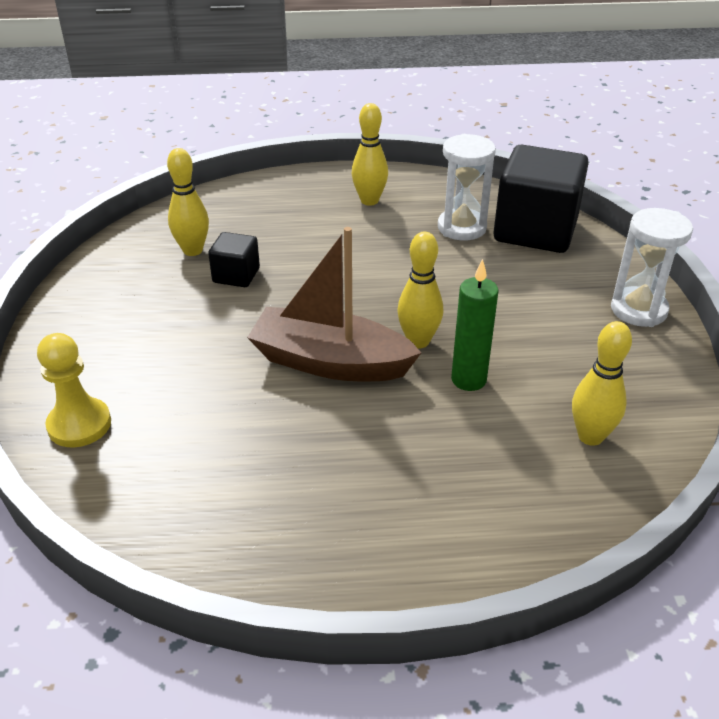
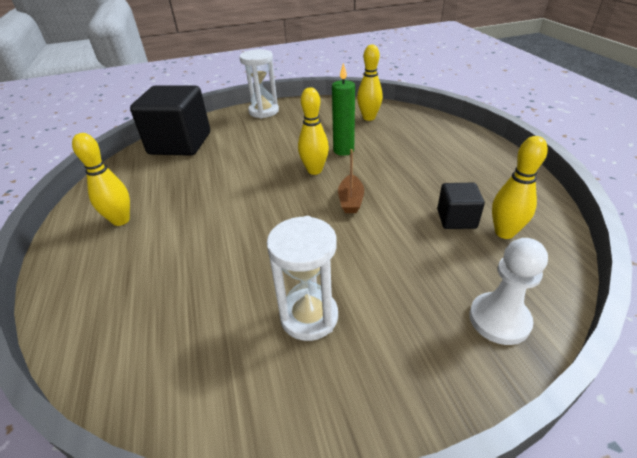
camera: 100 degrees left, 0 degrees up
yellow pawn [37,333,111,447] -> white pawn [469,238,548,345]
yellow bowling pin [167,148,209,256] -> yellow bowling pin moved to [492,136,548,239]
black cube [208,232,260,287] -> black cube moved to [437,183,485,229]
brown boat [247,227,422,381] -> brown boat [338,149,364,213], size x0.47
white hourglass [438,134,496,241] -> white hourglass moved to [267,216,338,341]

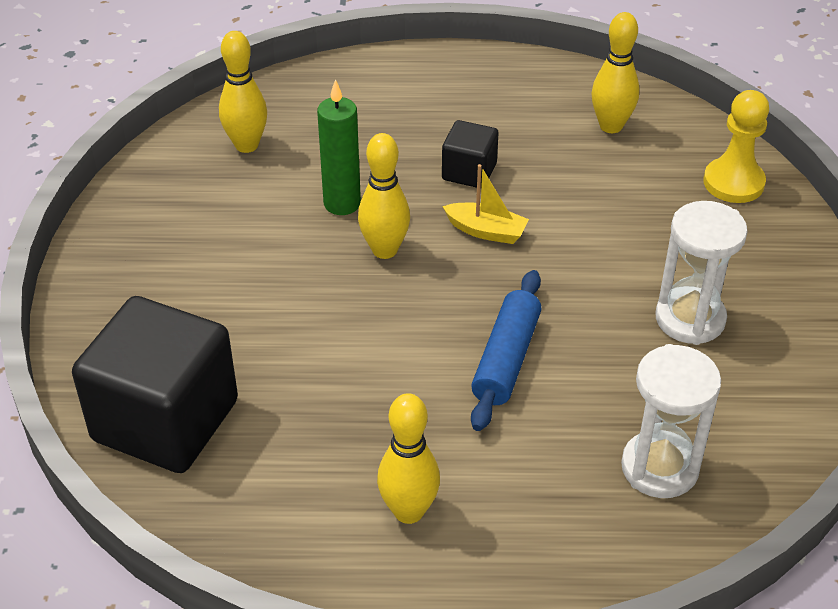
camera: 75 degrees left, 5 degrees up
white hourglass [239,49,279,118] -> white hourglass moved to [621,344,721,498]
brown boat [338,149,364,213] -> yellow boat [442,164,529,244]
black cube [437,183,485,229] -> black cube moved to [442,120,498,188]
white pawn [469,238,548,345] -> yellow pawn [703,90,769,203]
none -> blue rolling pin [471,270,542,431]

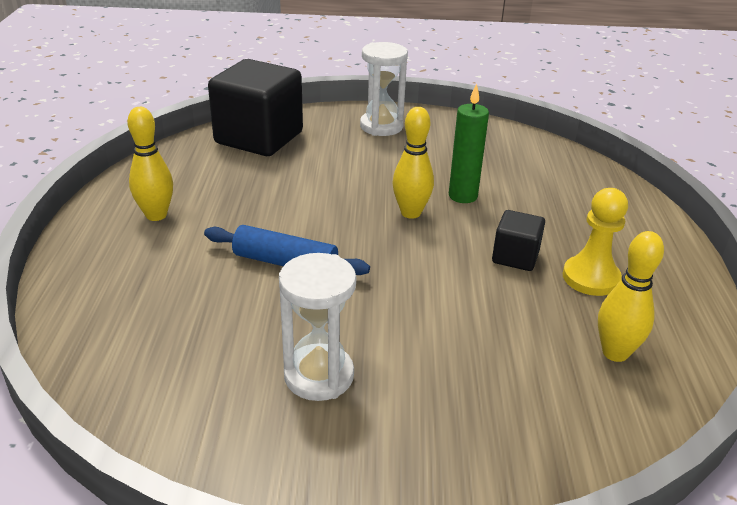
camera: 90 degrees right, 10 degrees down
yellow bowling pin [219,31,267,153] -> none
yellow boat [442,164,529,244] -> none
white hourglass [621,344,721,498] -> white hourglass moved to [360,42,408,136]
yellow pawn [703,90,769,203] -> yellow pawn moved to [563,188,628,296]

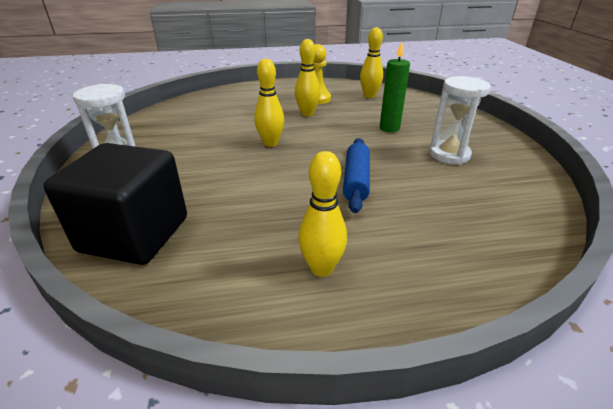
camera: 100 degrees left, 0 degrees up
green candle [449,83,489,203] -> green candle moved to [380,41,410,133]
black cube [492,210,545,271] -> yellow bowling pin [295,39,320,116]

